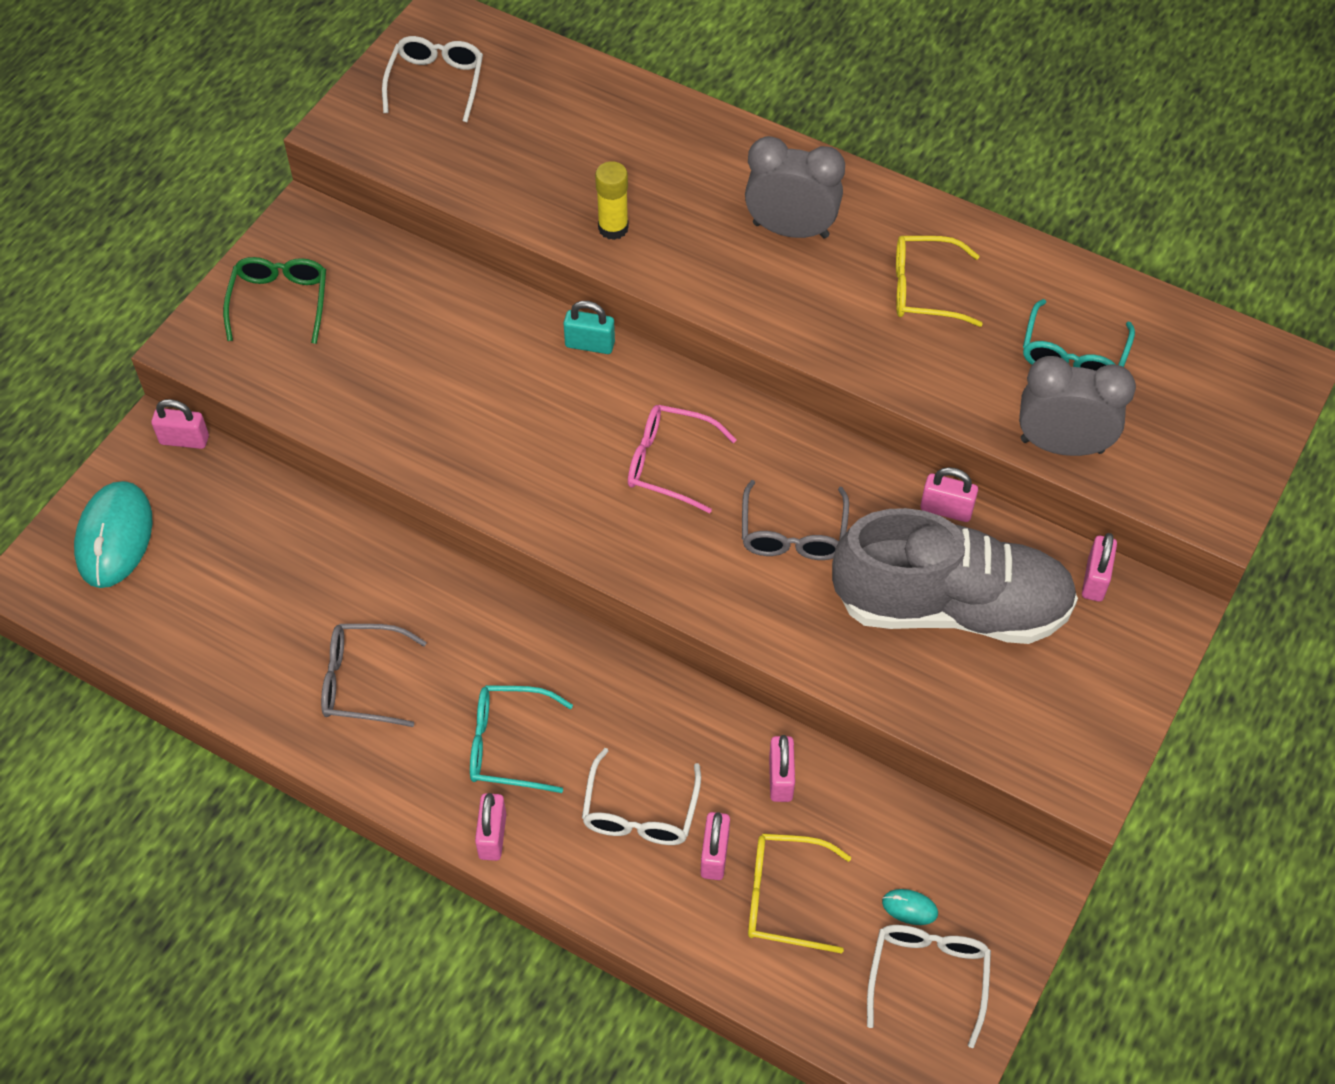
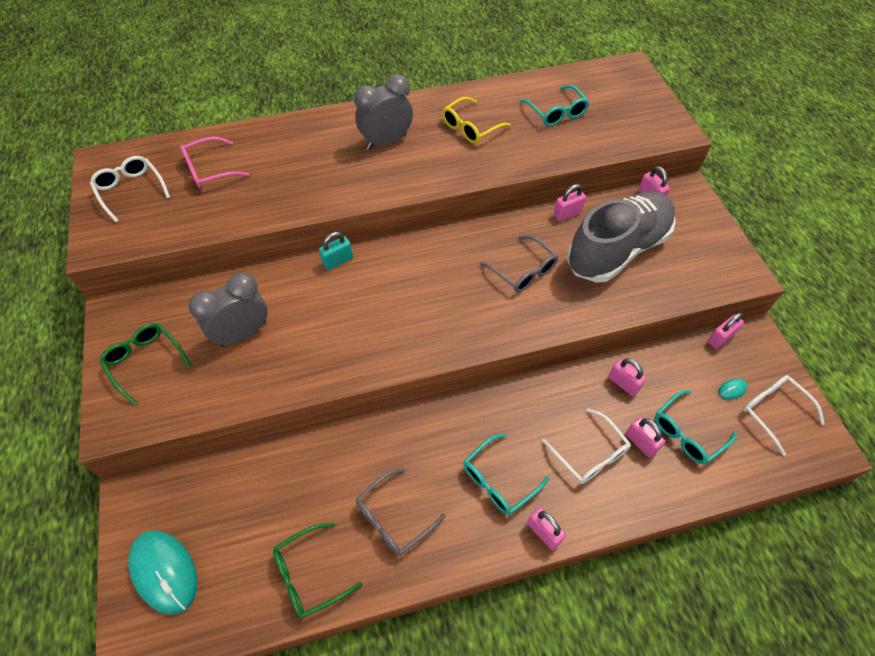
camera: 45 degrees left, 0 degrees up
pink padlock [151,399,209,449] -> pink padlock moved to [707,313,744,349]
yellow glue stick [595,161,629,240] -> none
pink glasses [628,405,737,514] -> pink glasses moved to [180,137,249,188]
yellow glasses [748,833,851,954] -> turquoise glasses [655,390,737,464]
grey clock [1019,356,1136,456] -> grey clock moved to [189,272,268,347]
none -> green glasses [273,523,362,618]

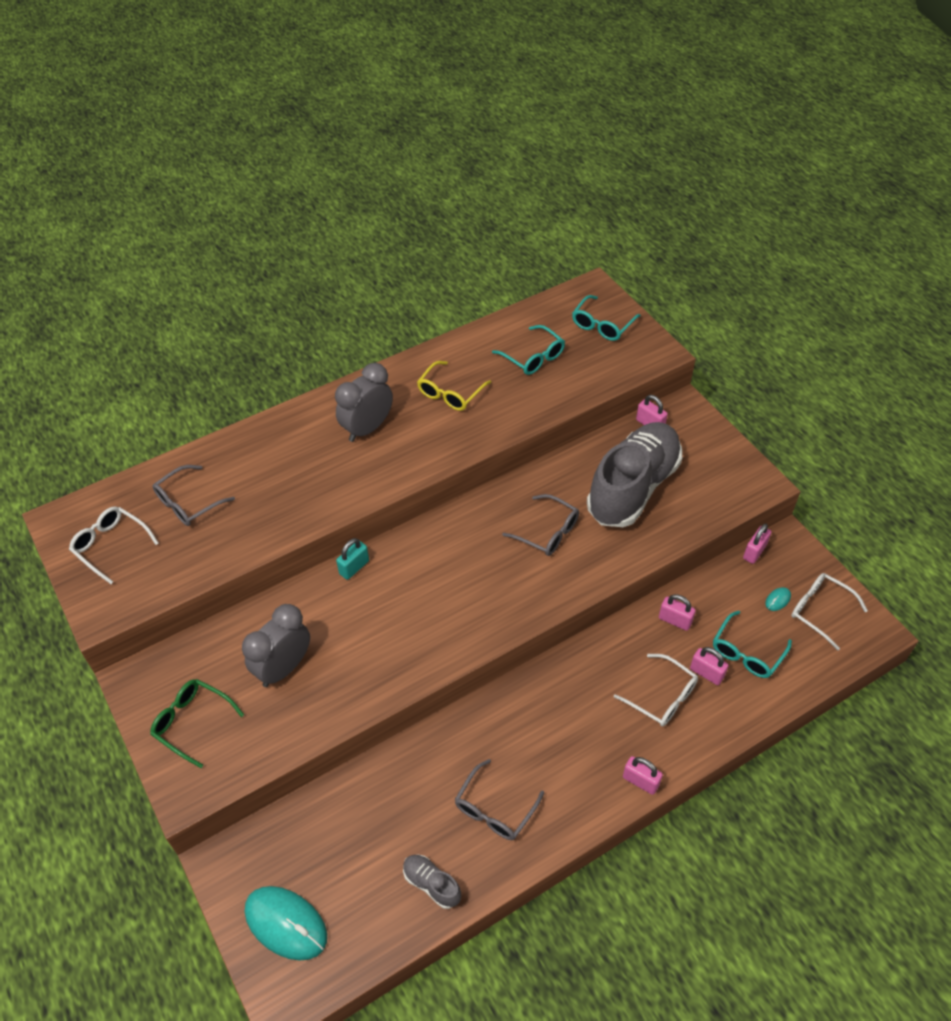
camera: 15 degrees left, 5 degrees down
pink glasses [180,137,249,188] -> grey glasses [153,465,235,526]
green glasses [273,523,362,618] -> grey shoe [403,855,461,909]
turquoise glasses [463,433,549,515] -> turquoise glasses moved to [572,295,641,341]
pink padlock [554,184,586,221] -> none

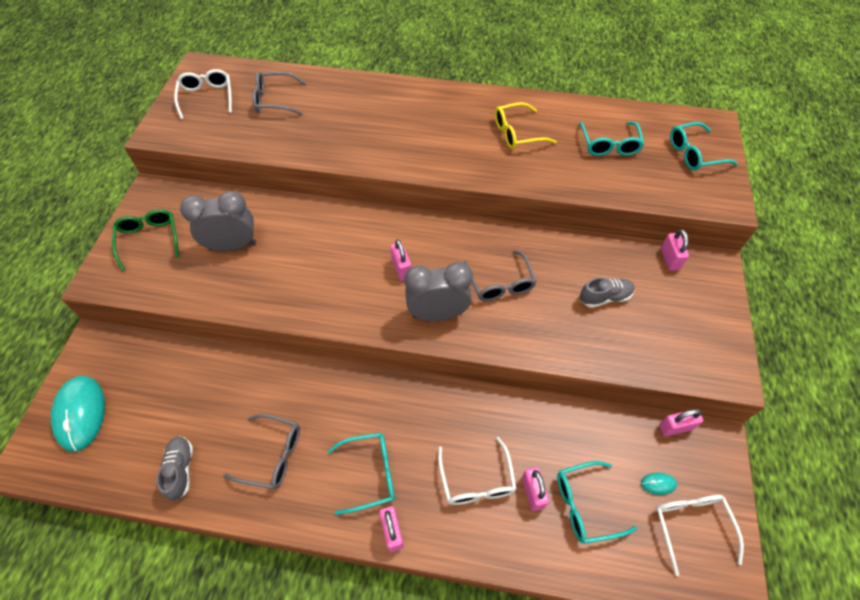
camera: 40 degrees right, 5 degrees up
grey clock [335,363,393,442] -> grey clock moved to [404,262,473,321]
turquoise padlock [336,538,369,580] -> none
grey glasses [455,759,544,840] -> grey glasses turned 150 degrees counterclockwise [223,414,300,489]
grey shoe [587,422,682,527] -> grey shoe [580,277,635,308], size x0.41
pink padlock [659,594,696,631] -> pink padlock moved to [390,239,411,281]
none -> turquoise glasses [327,433,395,515]

